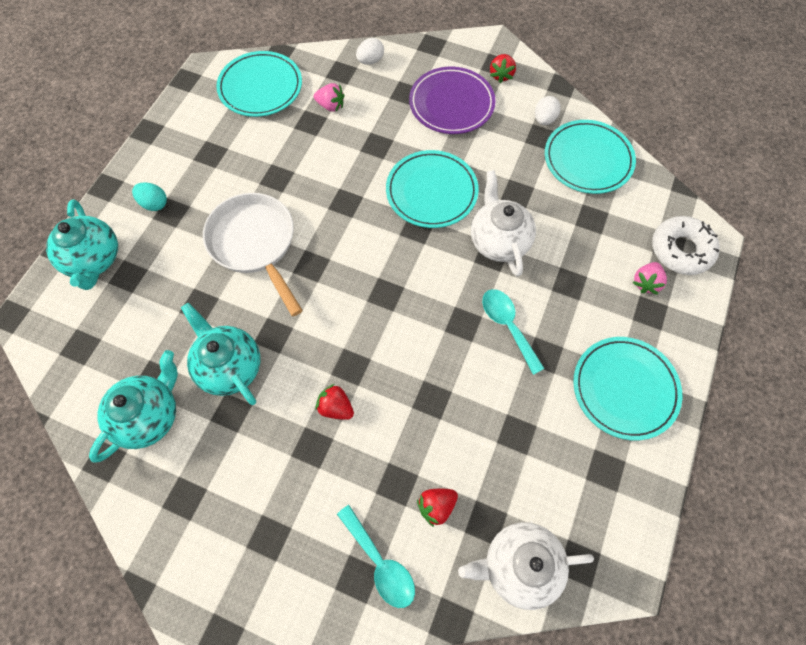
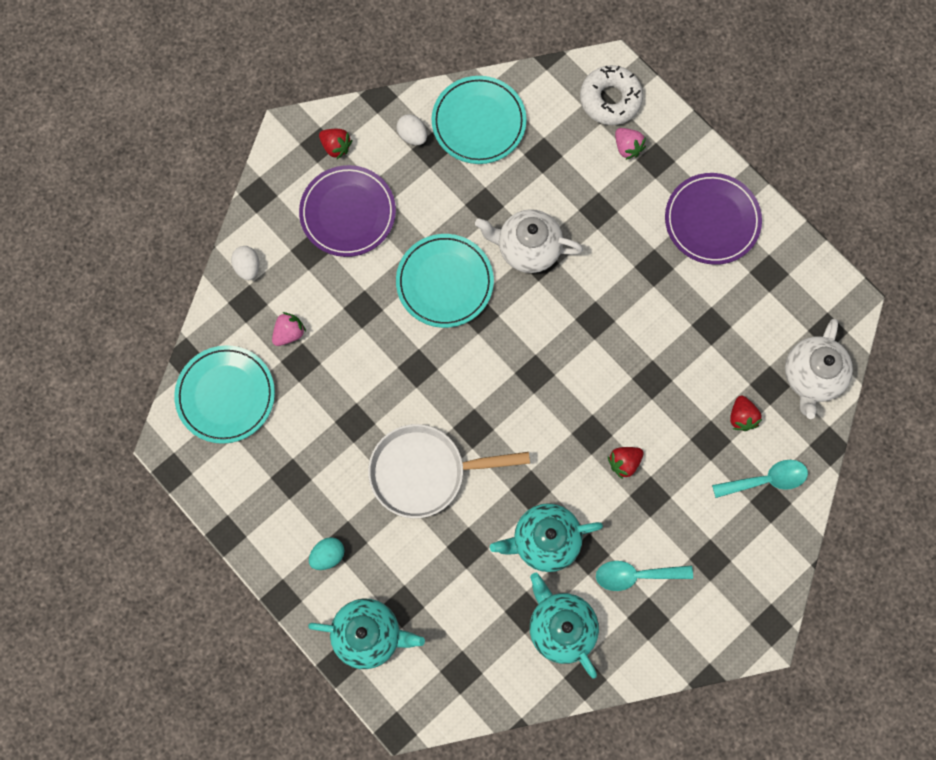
camera: 65 degrees left, 10 degrees up
turquoise spoon [482,289,545,375] -> turquoise spoon moved to [596,561,693,591]
turquoise plate [573,337,682,440] -> purple plate [665,173,762,265]

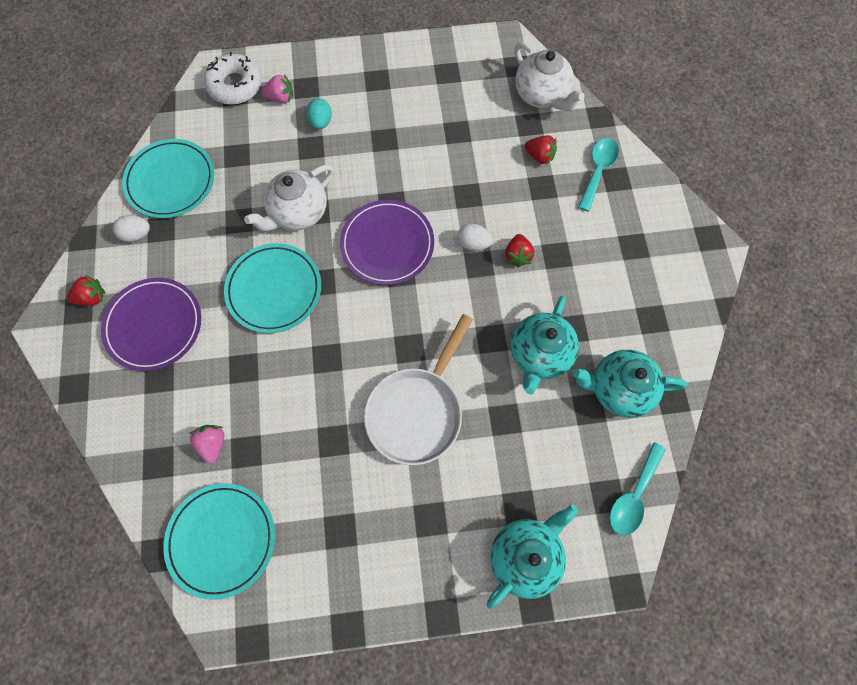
camera: 55 degrees left, 5 degrees down
white egg [231,246,260,280] -> white egg moved to [457,224,492,251]
turquoise egg [309,537,344,570] -> turquoise egg moved to [307,98,332,129]
turquoise spoon [596,561,693,591] -> turquoise spoon moved to [610,442,666,536]
purple plate [665,173,762,265] -> purple plate moved to [340,200,434,285]

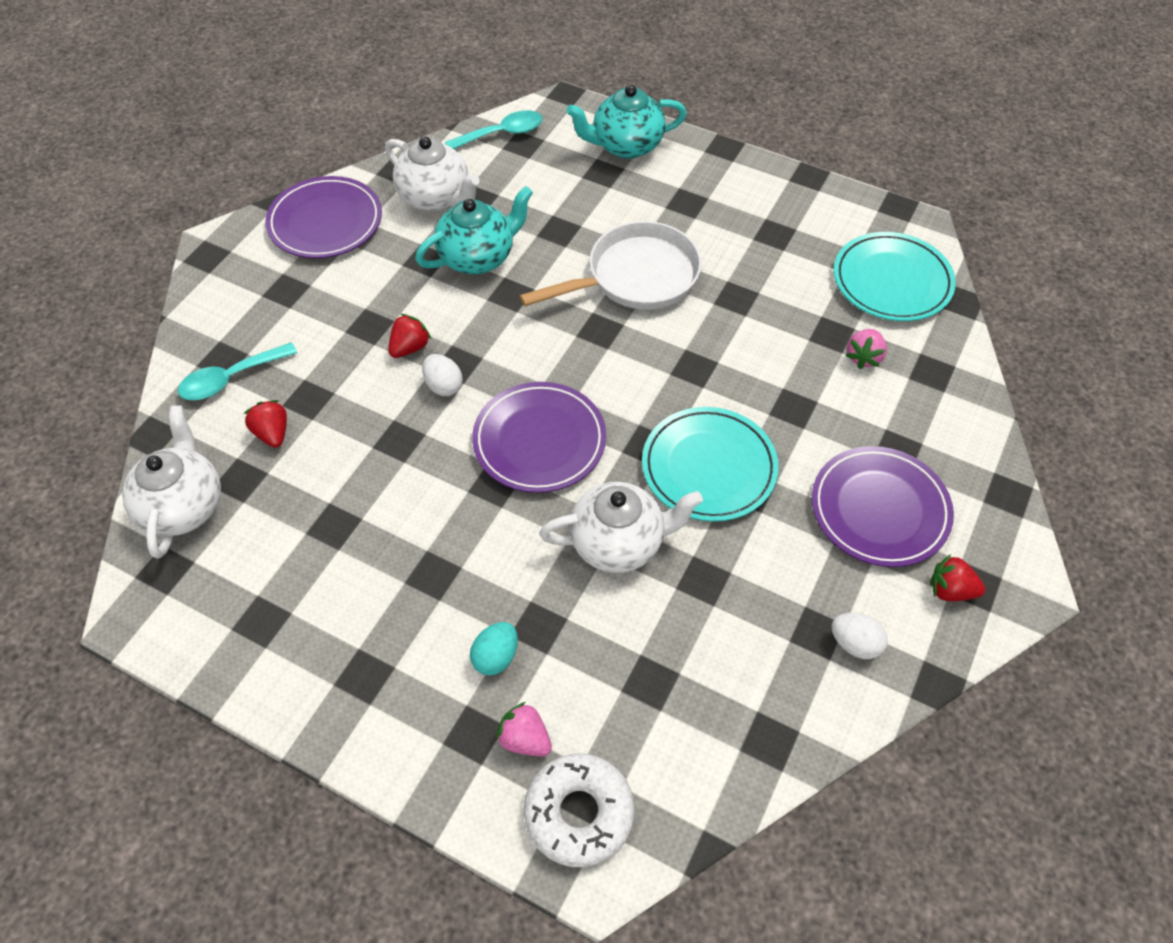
camera: 145 degrees left, 15 degrees down
turquoise plate [122,139,214,218] -> none
turquoise teapot [573,350,687,418] -> white teapot [385,137,480,211]
none -> purple plate [265,176,382,258]

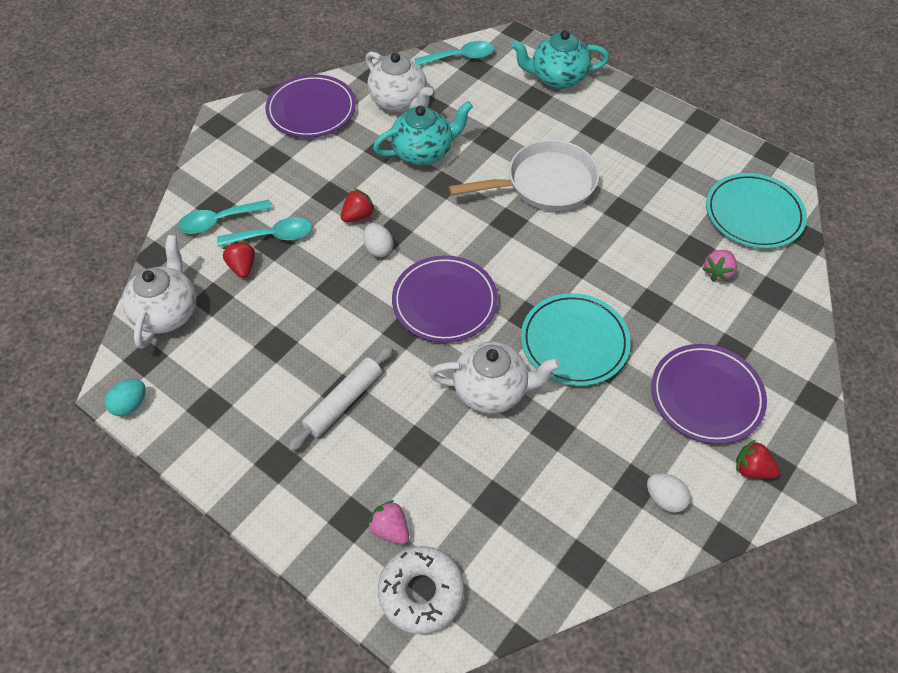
camera: 10 degrees right, 0 degrees up
turquoise egg [470,622,518,676] -> turquoise egg moved to [105,379,146,416]
none -> turquoise spoon [217,217,312,246]
none -> white rolling pin [288,346,394,451]

